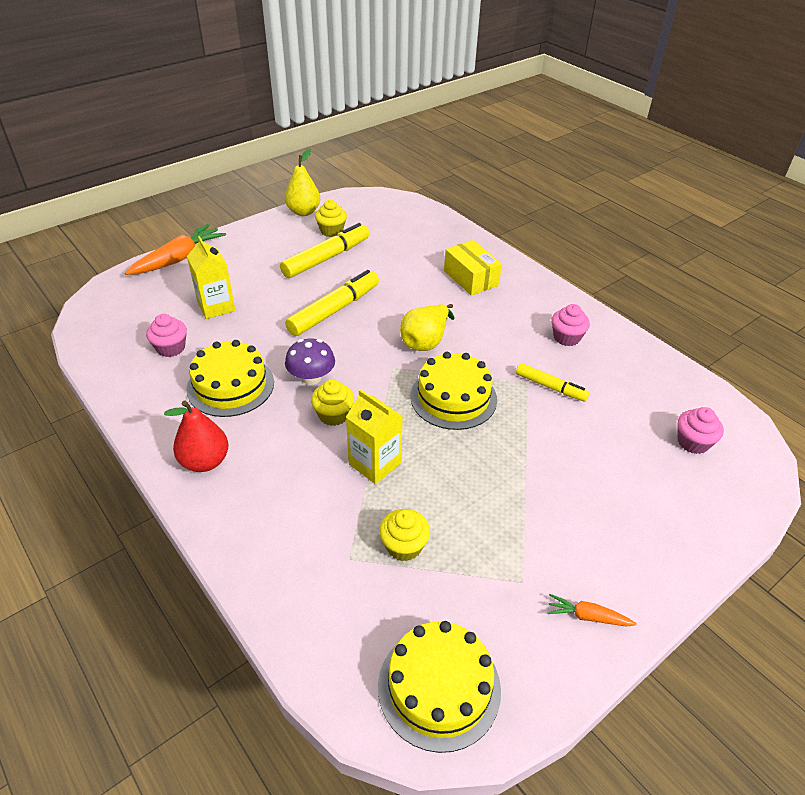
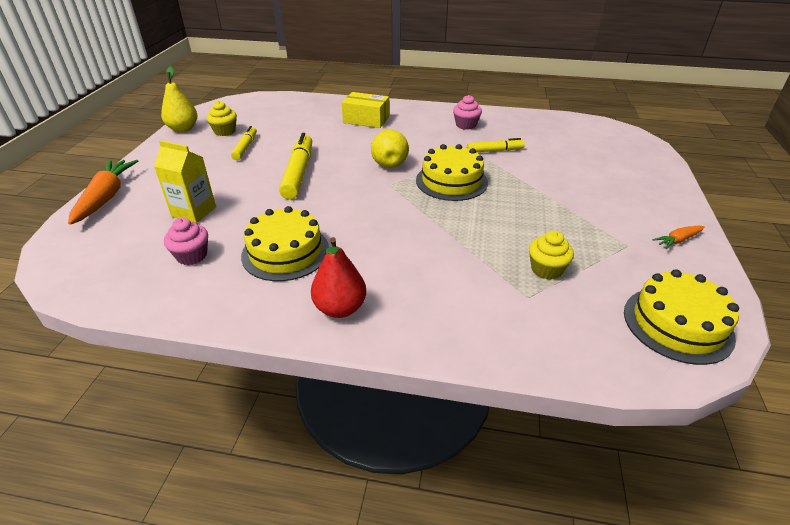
camera: 40 degrees left, 5 degrees down
yellow marker [280,223,370,278] -> yellow marker [231,126,257,160], size x0.59
purple mushroom [285,338,335,385] -> none
yellow cupcake [311,380,354,426] -> none
yellow carton [346,389,403,484] -> none
pink cupcake [678,407,724,454] -> none

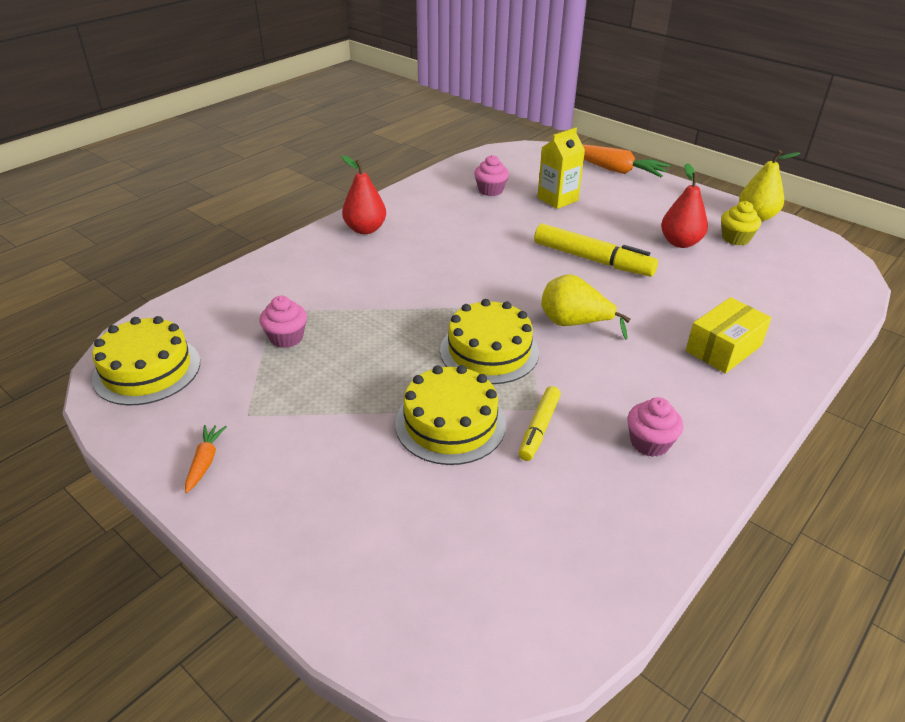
camera: 120 degrees right, 0 degrees up
yellow marker [231,126,257,160] -> red pear [661,163,708,248]
yellow cake [241,206,329,281] -> yellow cake moved to [395,365,506,465]
yellow cupcake [529,231,574,279] -> pink cupcake [259,296,307,348]

